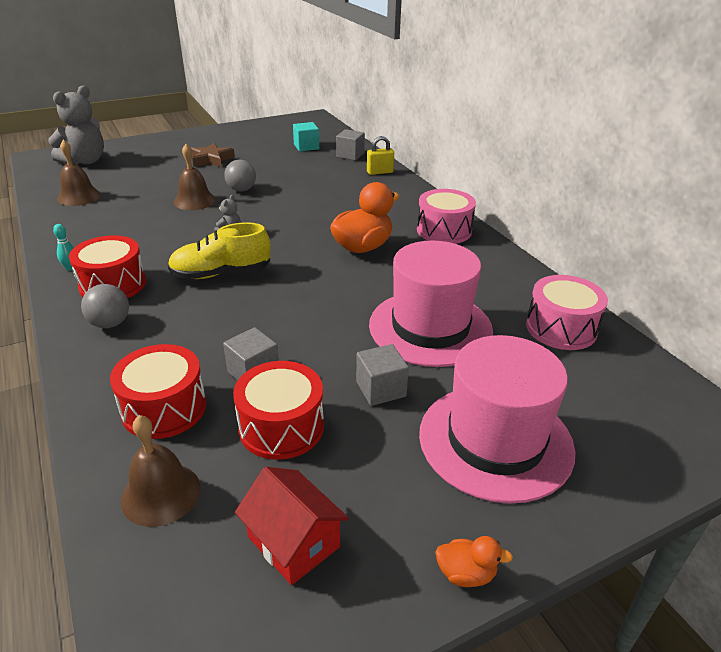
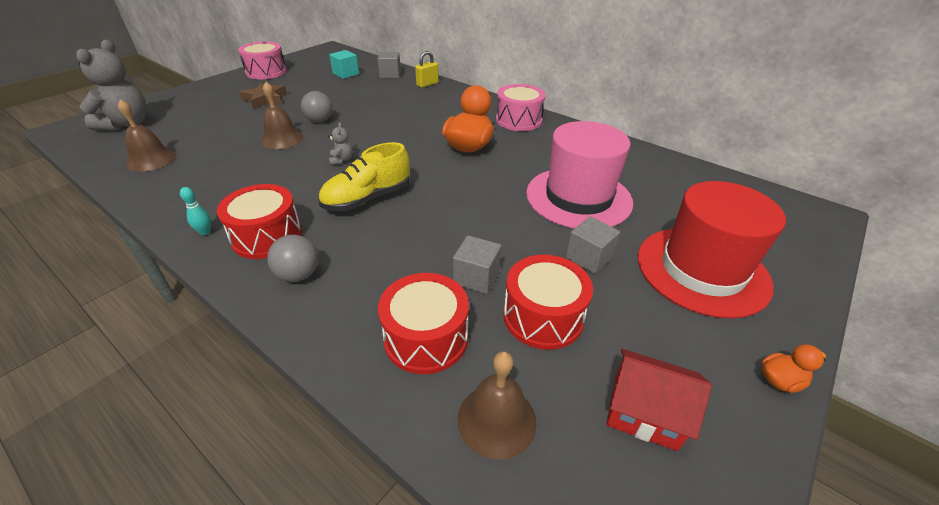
camera: 25 degrees left, 5 degrees up
pink hat [419,335,575,504] -> red hat [638,181,786,319]
pink drum [526,275,608,350] -> pink drum moved to [238,41,287,79]

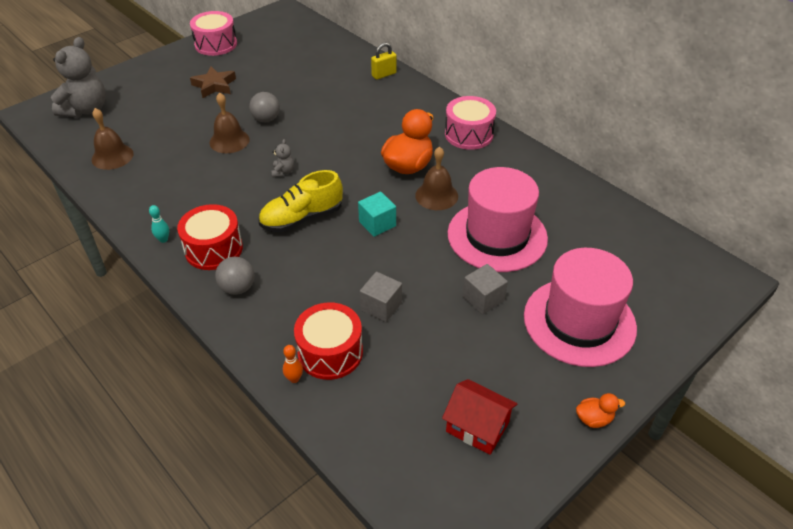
camera: 10 degrees right, 5 degrees up
turquoise cube [329,50,359,79] -> turquoise cube moved to [358,192,396,237]
grey cube [377,52,401,78] -> none
brown bell [457,351,537,460] -> brown bell moved to [415,146,458,210]
red drum [503,255,593,350] -> none
red hat [638,181,786,319] -> pink hat [524,248,637,367]
none -> orange bowling pin [283,345,303,383]

